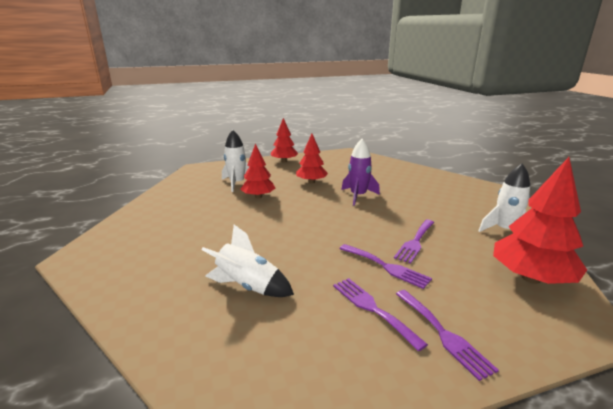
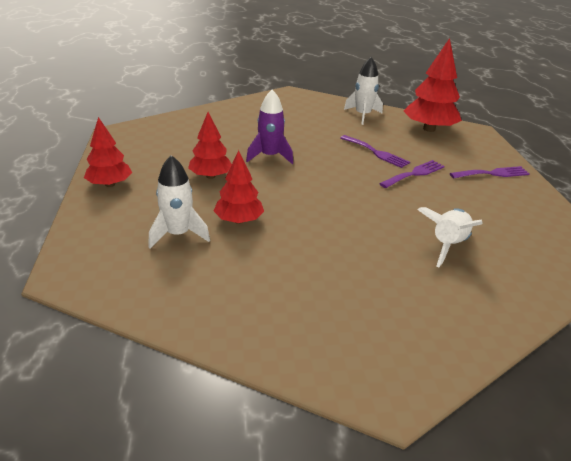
camera: 80 degrees left, 10 degrees up
purple fork [333,278,428,352] -> none

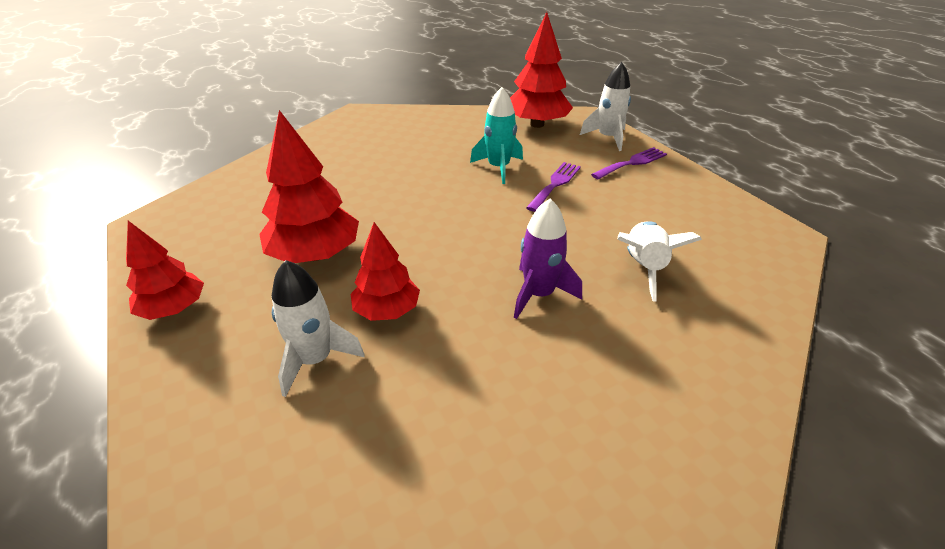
camera: 20 degrees left, 5 degrees up
red tree [188,112,232,179] -> red tree [259,110,359,263], size x1.58
purple rocket [246,90,293,164] -> purple rocket moved to [514,199,582,319]
purple fork [340,135,410,168] -> turquoise rocket [470,87,523,184]
white rocket [344,57,383,125] -> white rocket moved to [580,62,631,151]

